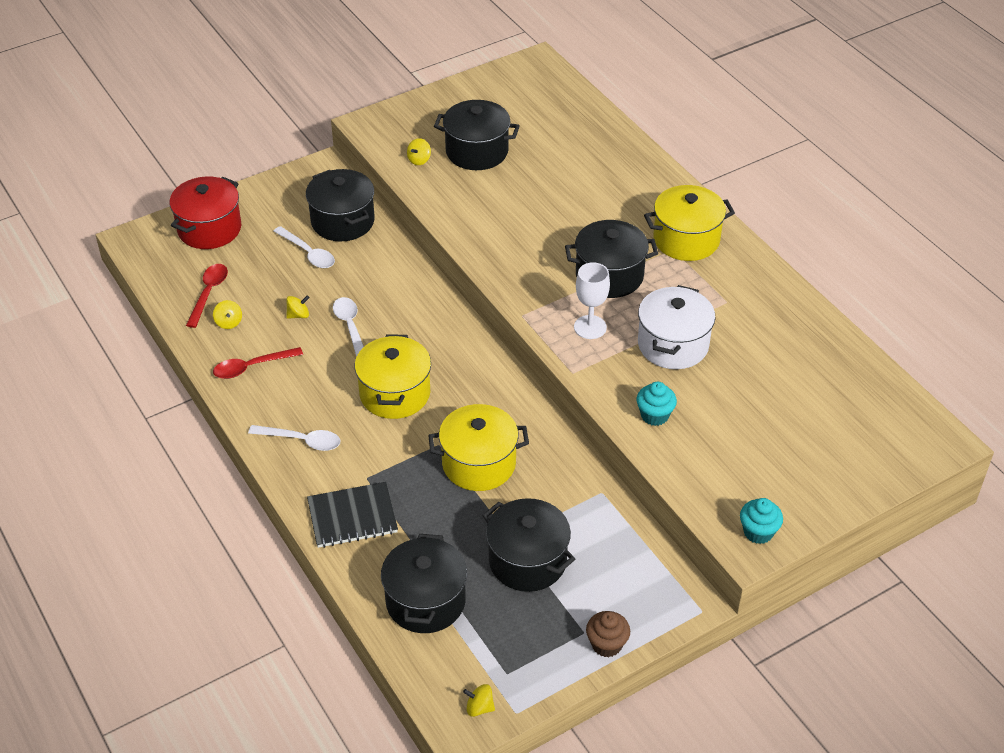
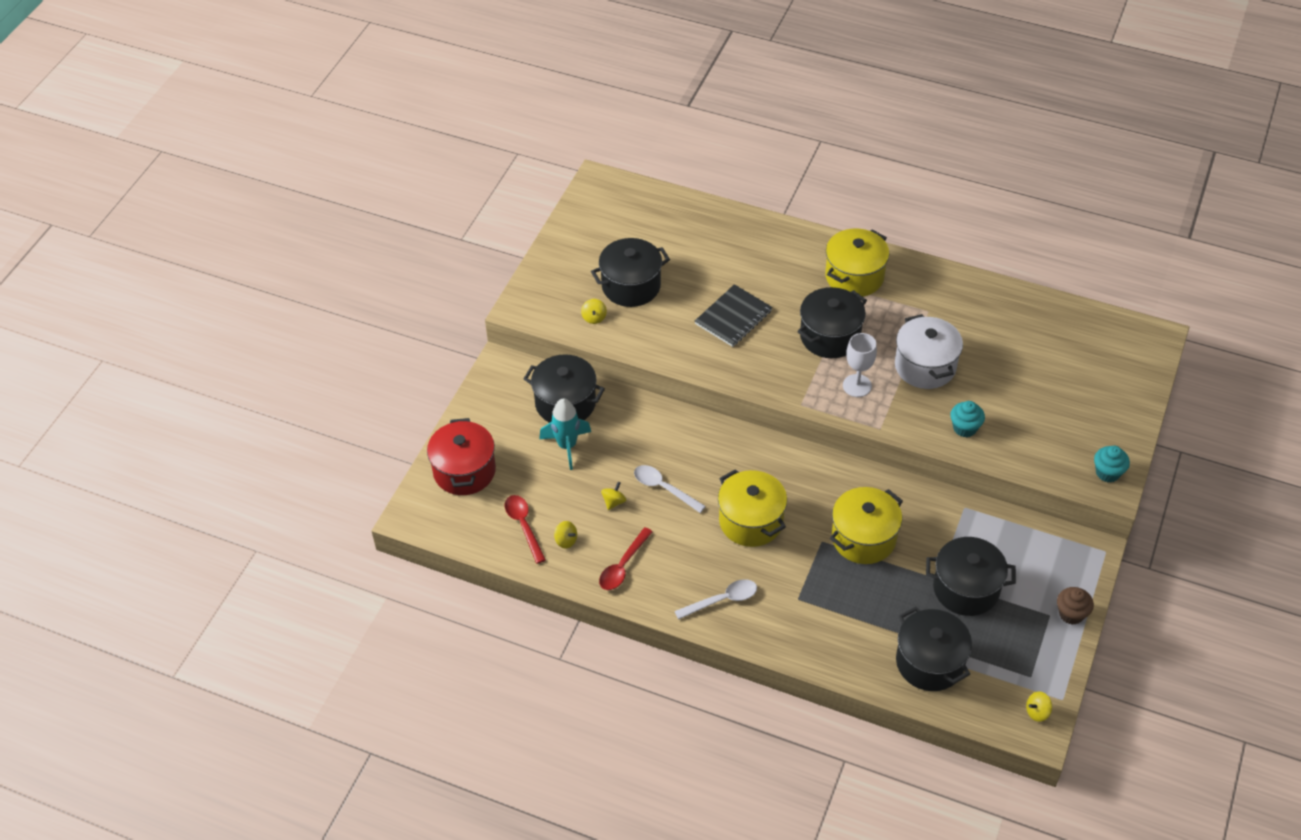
camera: 35 degrees left, 5 degrees up
white spoon [273,226,335,268] -> turquoise rocket [539,398,591,470]
black notebook [307,482,398,548] -> black notebook moved to [695,284,772,347]

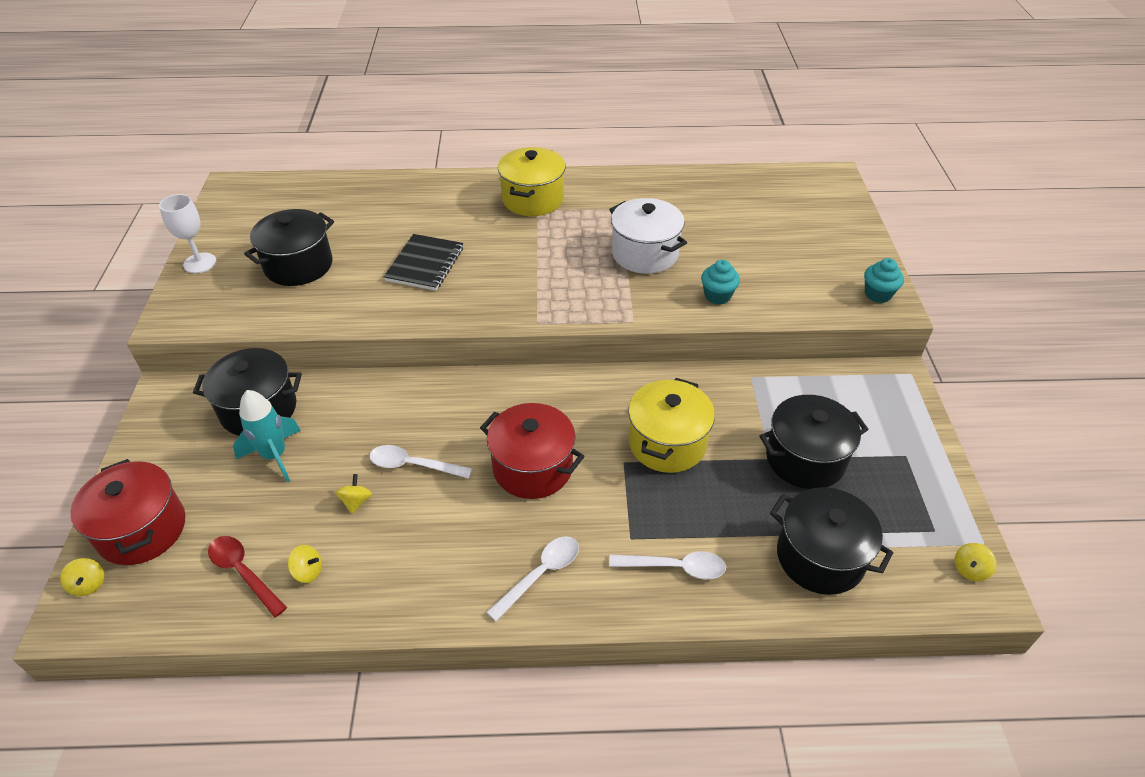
camera: 25 degrees left, 5 degrees down
yellow spinning top [581,299,607,324] -> yellow spinning top moved to [60,558,104,596]
red spoon [599,527,653,590] -> none
yellow pot [718,469,787,547] -> red pot [480,403,585,499]
black pot [797,287,867,358] -> none
white goblet [843,333,877,397] -> white goblet moved to [159,194,217,273]
brown cupcake [1057,587,1094,625] -> none
none -> white spoon [609,551,726,579]

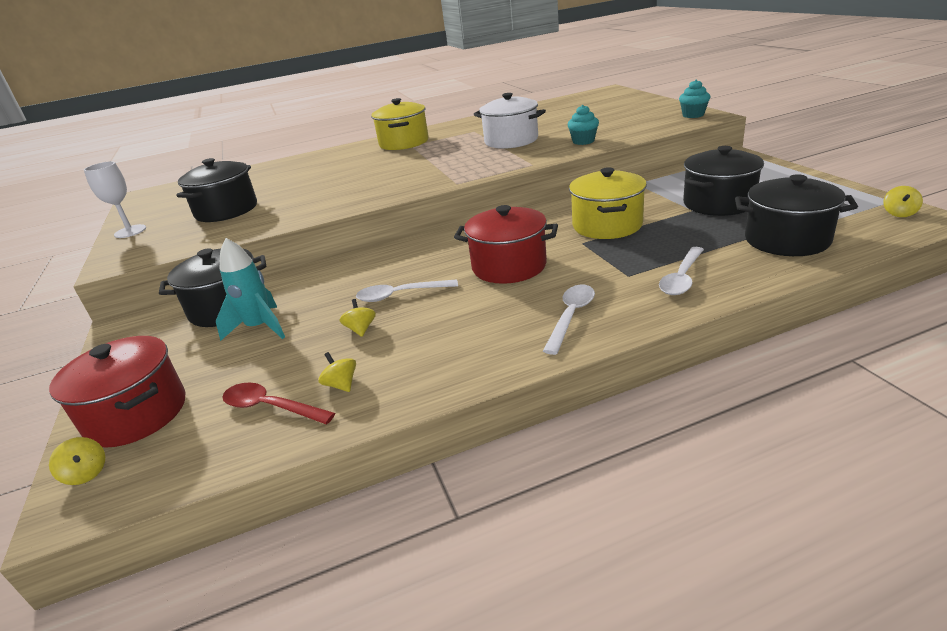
camera: 15 degrees left, 15 degrees down
yellow spinning top [288,545,322,583] -> yellow spinning top turned 120 degrees counterclockwise [318,352,356,392]
black notebook [384,234,463,291] -> none
white spoon [609,551,726,579] -> white spoon turned 135 degrees clockwise [659,247,704,295]

